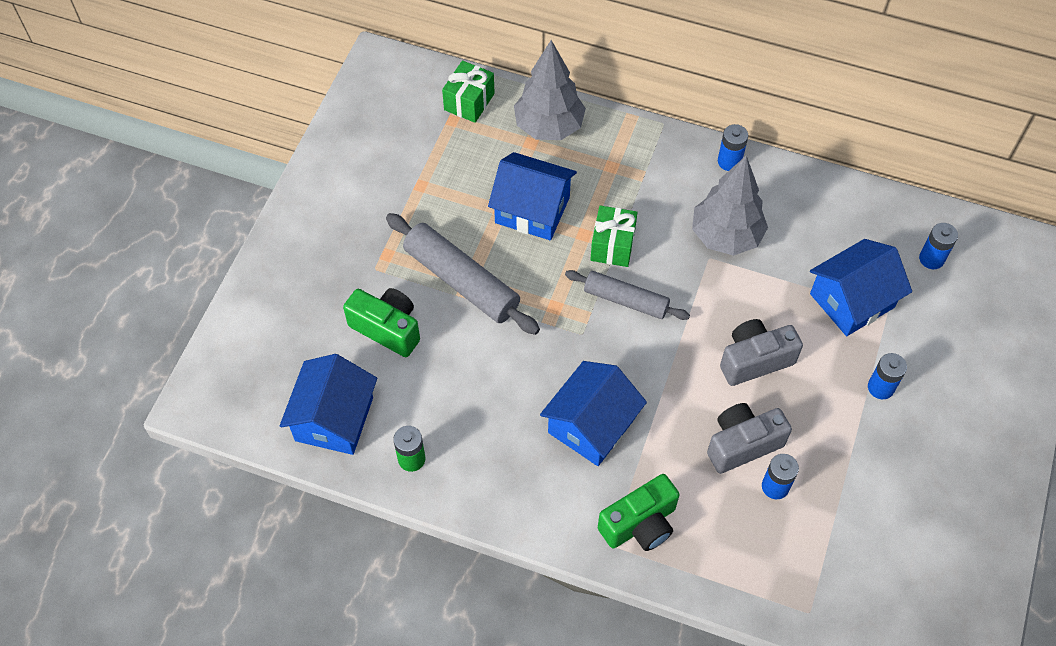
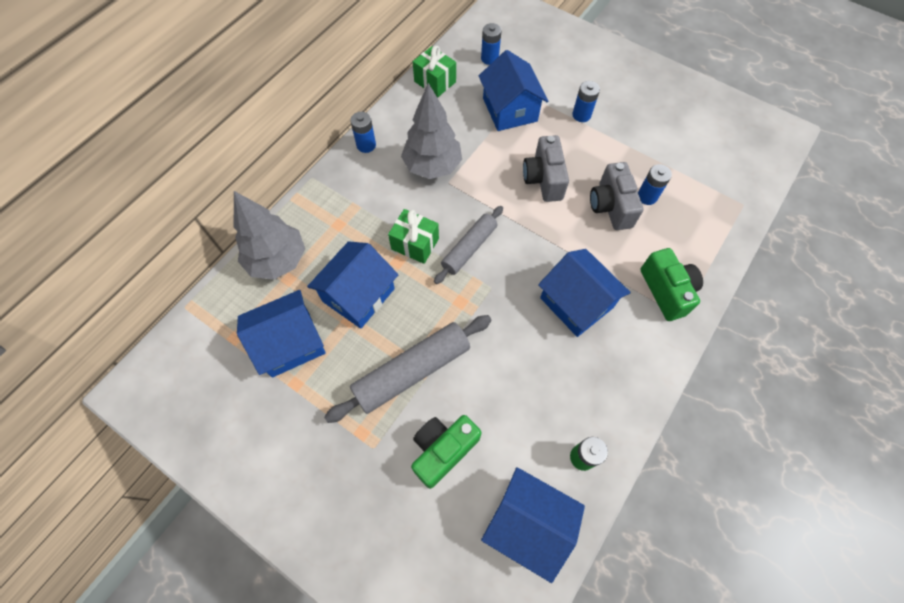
camera: 75 degrees left, 5 degrees up
green gift [442,60,495,123] -> green gift moved to [413,46,456,97]
none -> blue house [237,290,326,377]

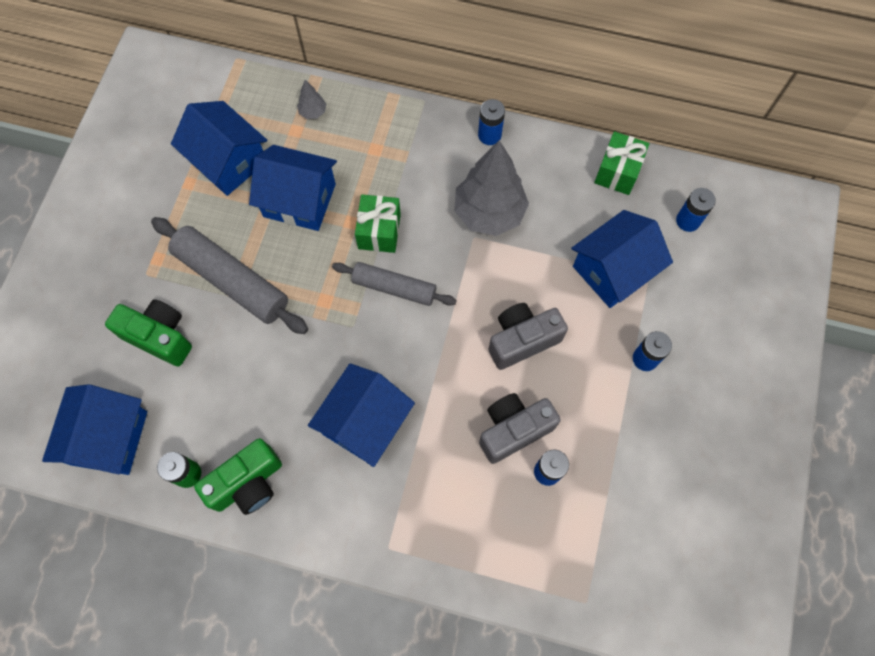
camera: 70 degrees right, 5 degrees up
grey tree [234,191,305,280] -> grey tree [297,80,326,119], size x0.42
green camera [640,248,703,321] -> green camera moved to [194,438,282,515]

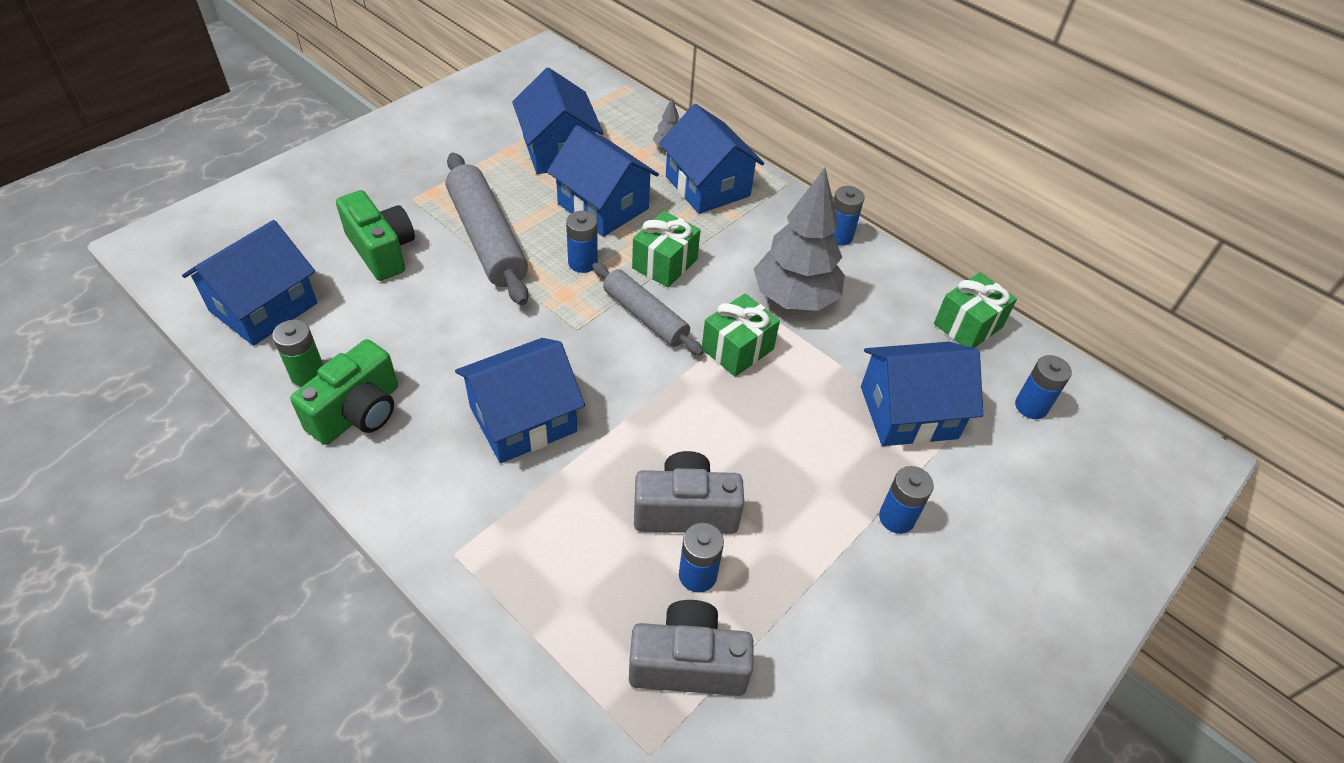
camera: 25 degrees right, 20 degrees down
green camera [194,438,282,515] -> green camera turned 45 degrees counterclockwise [290,339,398,445]
grey camera [488,303,568,370] -> grey camera moved to [629,600,753,696]
none -> blue battery [566,211,598,273]
none -> blue house [659,104,764,214]
none -> green gift [702,293,780,377]

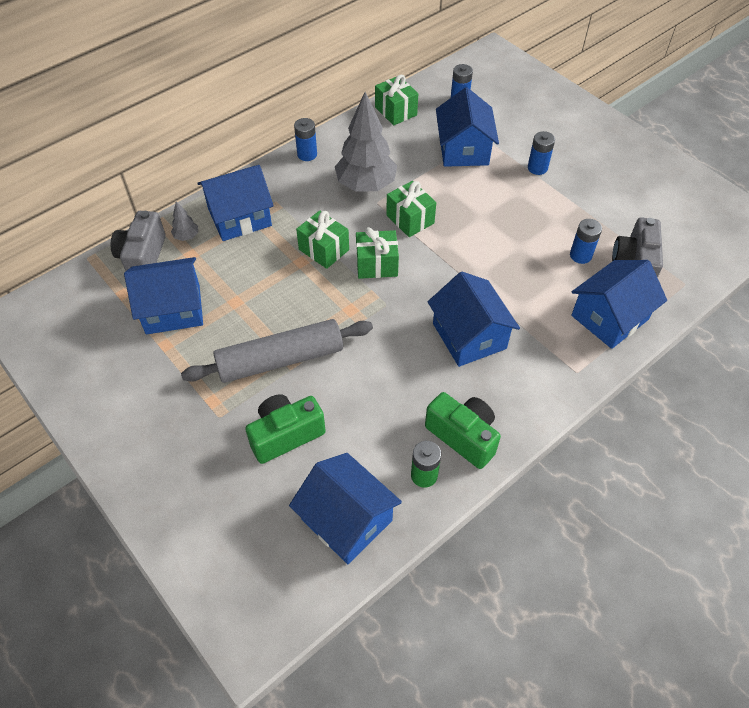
camera: 80 degrees left, 5 degrees up
blue house [547,125,659,237] -> blue house moved to [571,260,667,349]
blue battery [566,211,598,273] -> none
grey rolling pin [592,262,704,355] -> green gift [356,227,399,279]
grey camera [634,451,744,534] -> grey camera moved to [110,211,166,271]

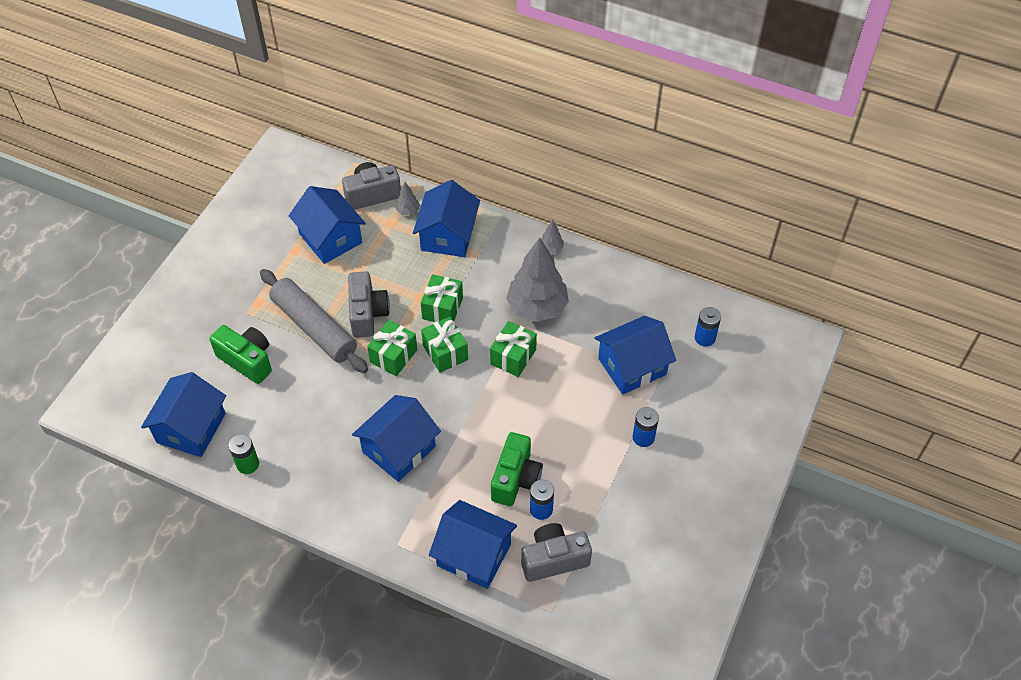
camera: 65 degrees right, 0 degrees up
blue house [197,165,274,241] -> blue house turned 60 degrees clockwise [413,180,480,257]
blue battery [294,118,317,161] -> grey tree [541,220,564,253]
green gift [375,75,418,126] -> green gift moved to [367,320,417,376]
green camera [425,392,501,469] -> green camera moved to [491,432,543,506]
none -> grey camera [348,271,390,338]

